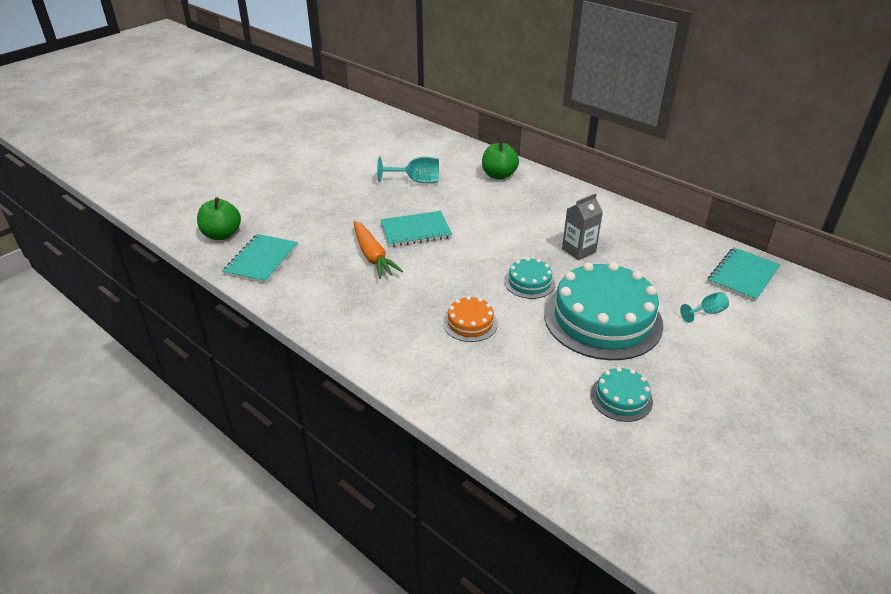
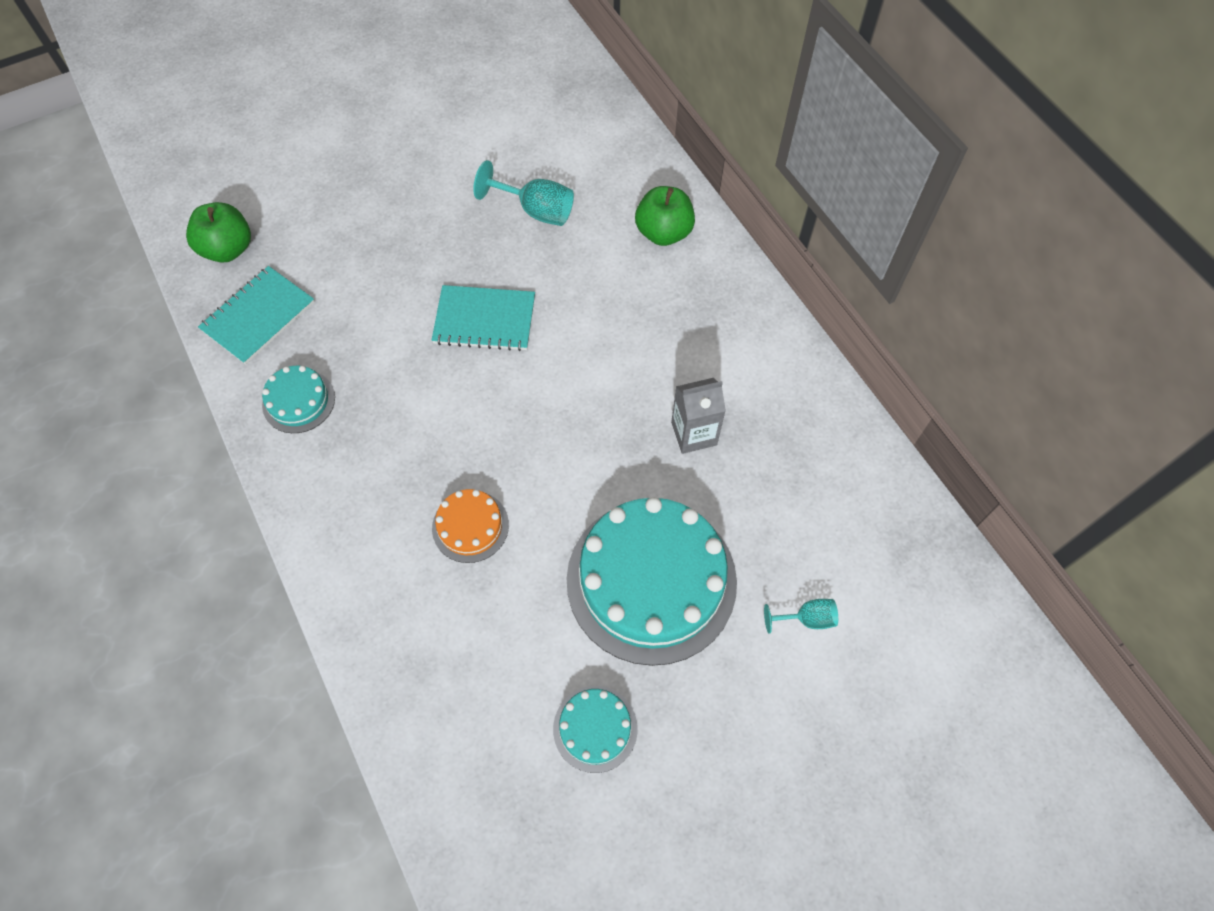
camera: 20 degrees right, 25 degrees up
orange carrot [353,221,403,279] -> none
turquoise cake [504,257,555,299] -> turquoise cake moved to [262,366,335,433]
turquoise notebook [708,248,781,302] -> none

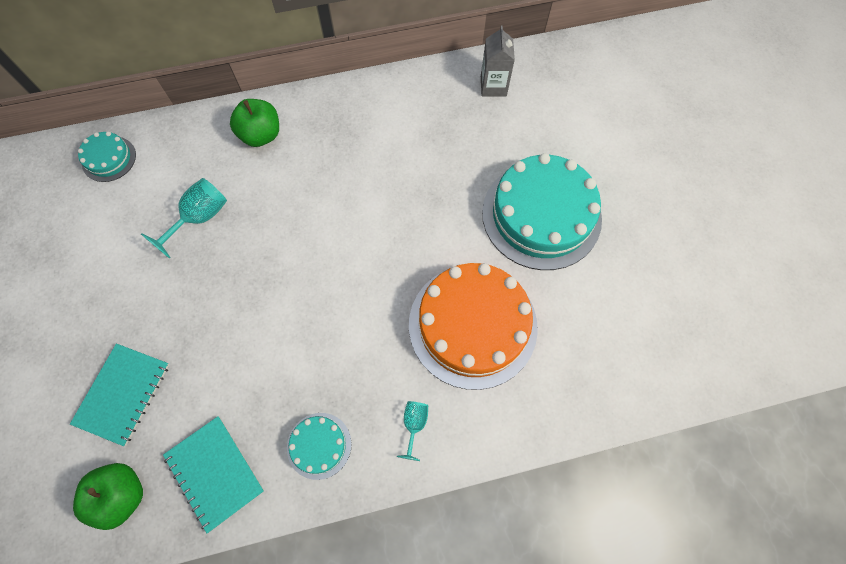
camera: 75 degrees left, 5 degrees up
turquoise notebook [431,285,535,351] -> turquoise notebook moved to [70,344,169,446]
orange cake [432,489,509,563] -> orange cake [409,263,538,390], size x2.16
turquoise cake [553,686,638,773] -> turquoise cake moved to [78,132,136,182]
grey carton [671,378,726,454] -> grey carton moved to [481,25,515,96]
turquoise goblet [764,599,838,633] -> turquoise goblet moved to [397,401,428,461]

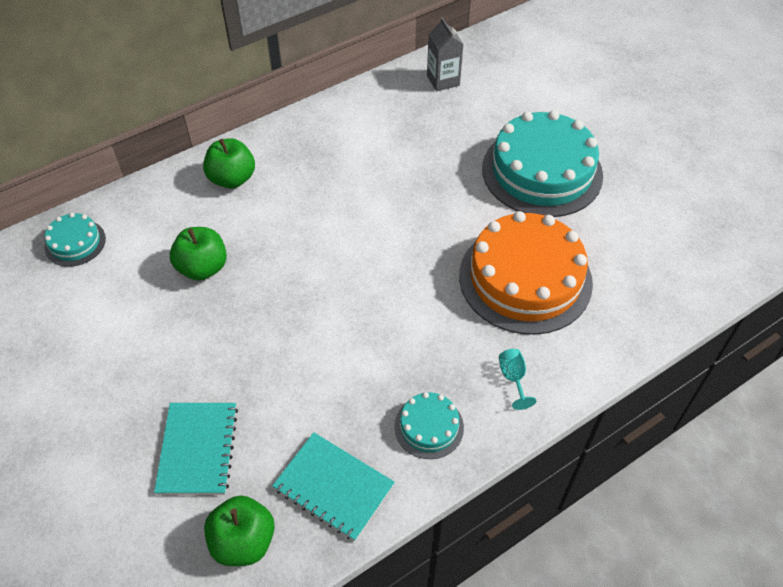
camera: 20 degrees left, 15 degrees down
turquoise goblet [141,178,227,259] -> green apple [170,227,227,281]

